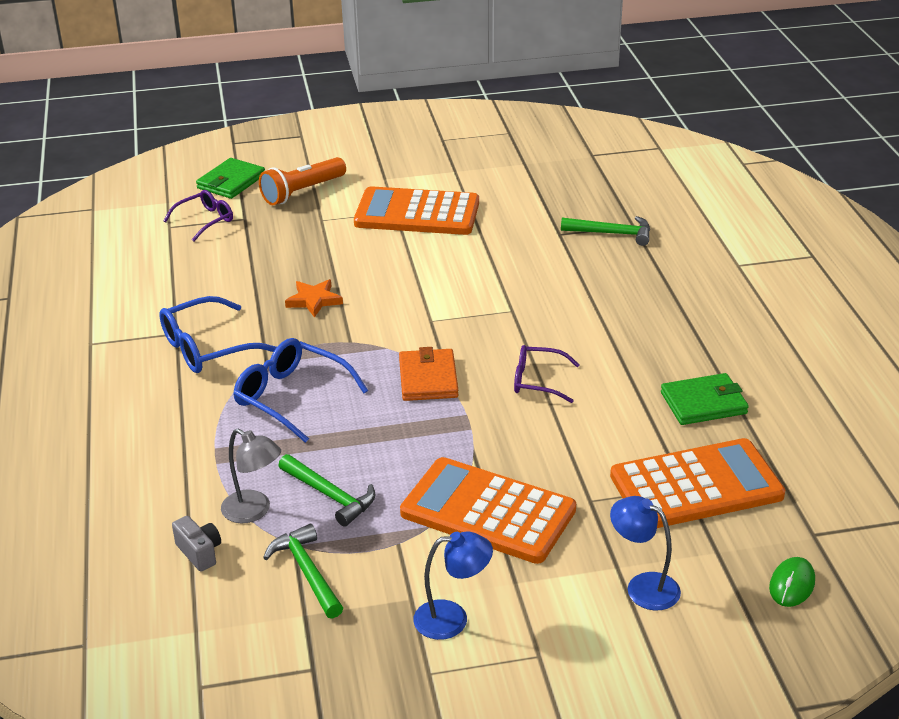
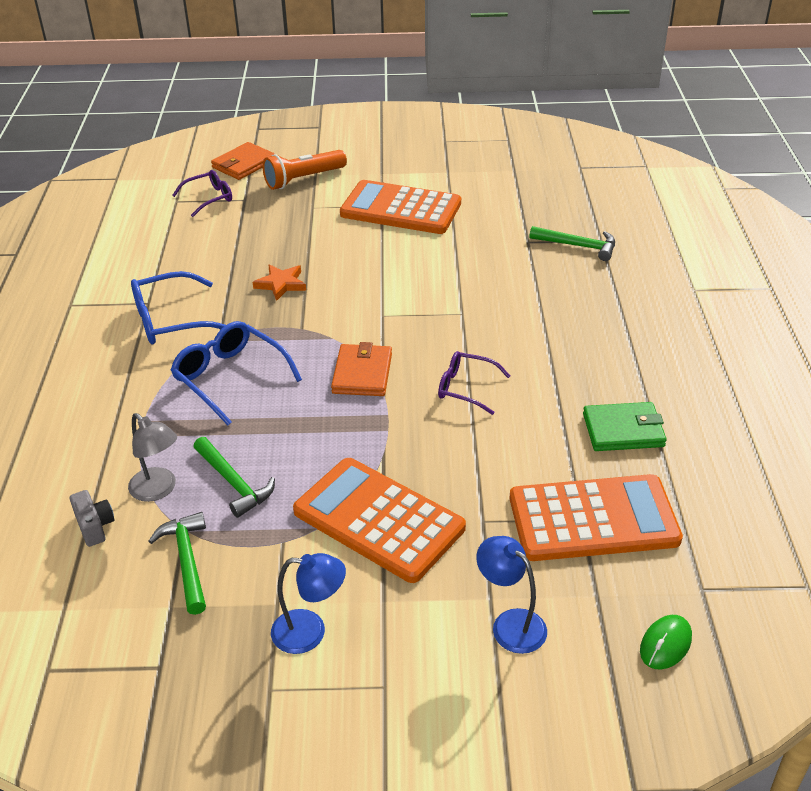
camera: 10 degrees right, 5 degrees up
green wallet [196,158,265,199] -> orange wallet [211,142,275,180]

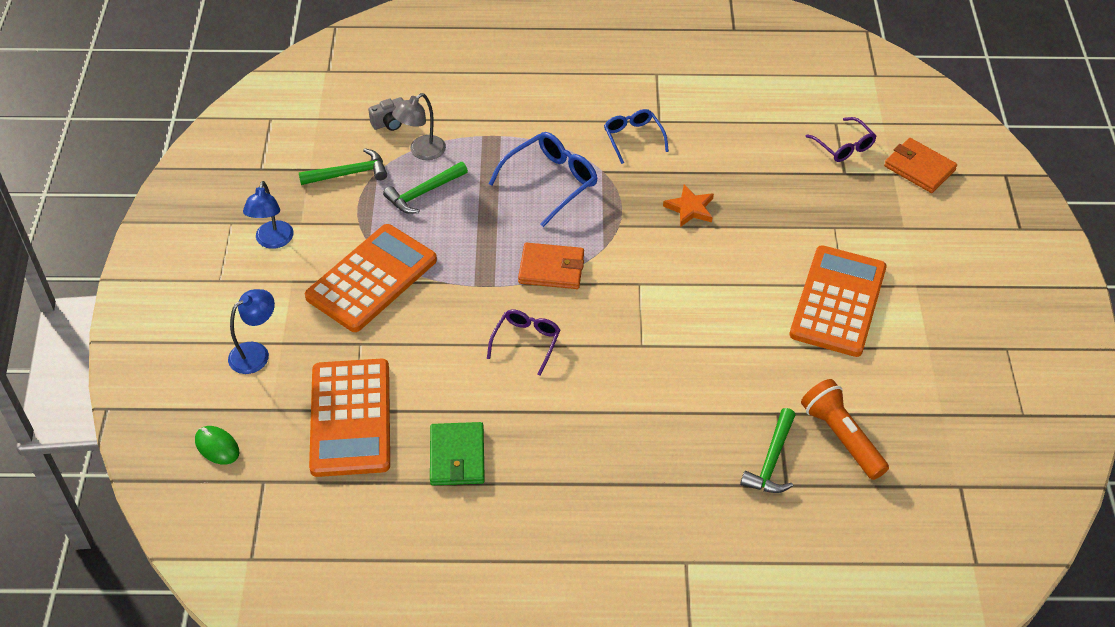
camera: 90 degrees right, 10 degrees up
blue glasses [131,271,226,344] -> blue glasses [604,109,669,164], size x0.65
orange flashlight [262,150,347,190] -> orange flashlight moved to [801,379,889,480]

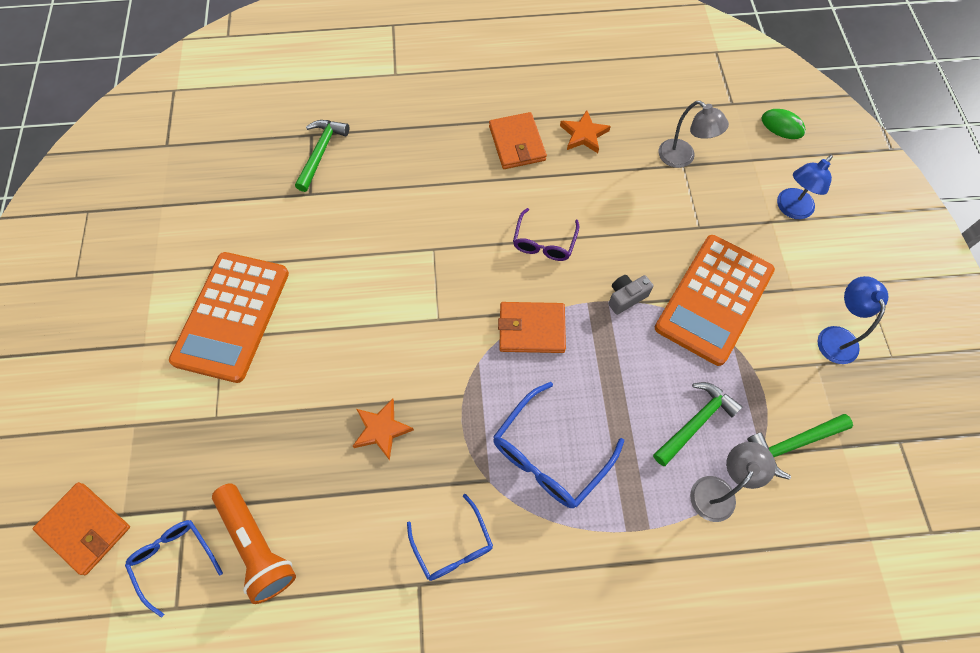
camera: 175 degrees right, 15 degrees up
orange calculator [309,359,390,477] -> grey lamp [659,101,729,168]
grey camera [368,97,404,131] -> grey camera moved to [608,275,654,315]
green wallet [430,422,485,486] -> orange star [560,110,611,153]
orange flashlight [801,379,889,480] -> orange flashlight moved to [212,483,296,604]
purple glasses [805,117,876,162] -> blue glasses [125,520,223,618]
none -> orange wallet [489,112,547,169]

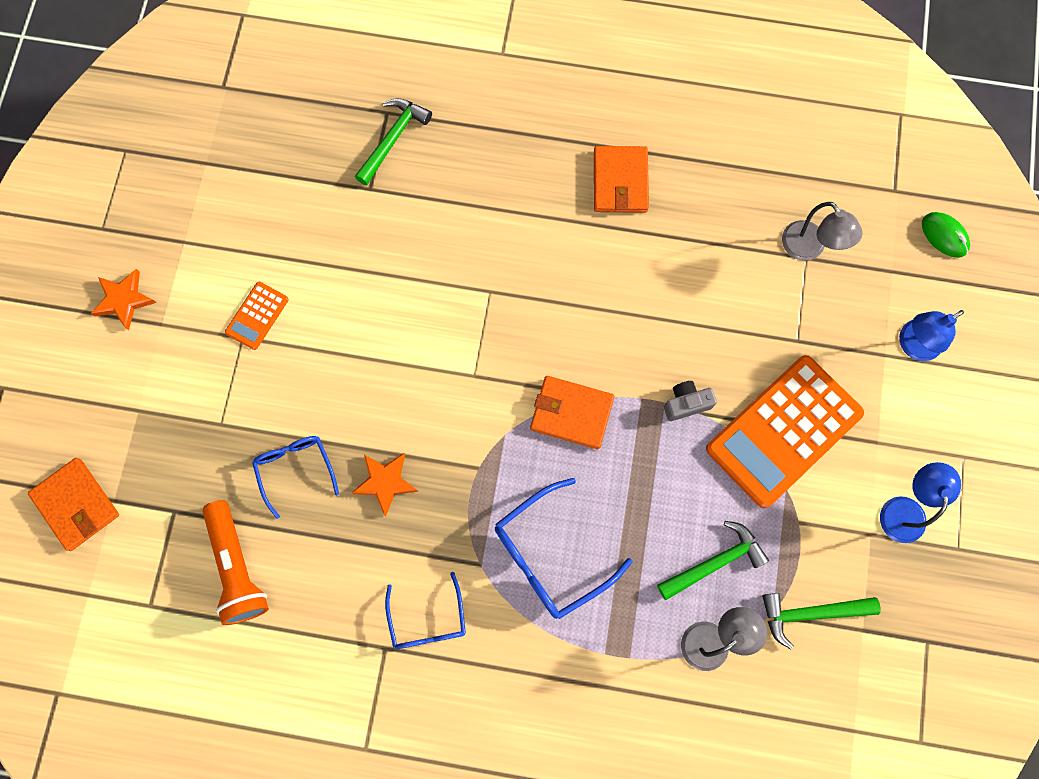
camera: 15 degrees right, 10 degrees up
blue glasses [125,520,223,618] -> blue glasses moved to [252,436,339,519]
orange calculator [169,252,289,383] -> orange calculator [225,282,289,350], size x0.45
purple glasses [513,208,579,261] -> none
orange star [560,110,611,153] -> orange star moved to [91,269,156,330]

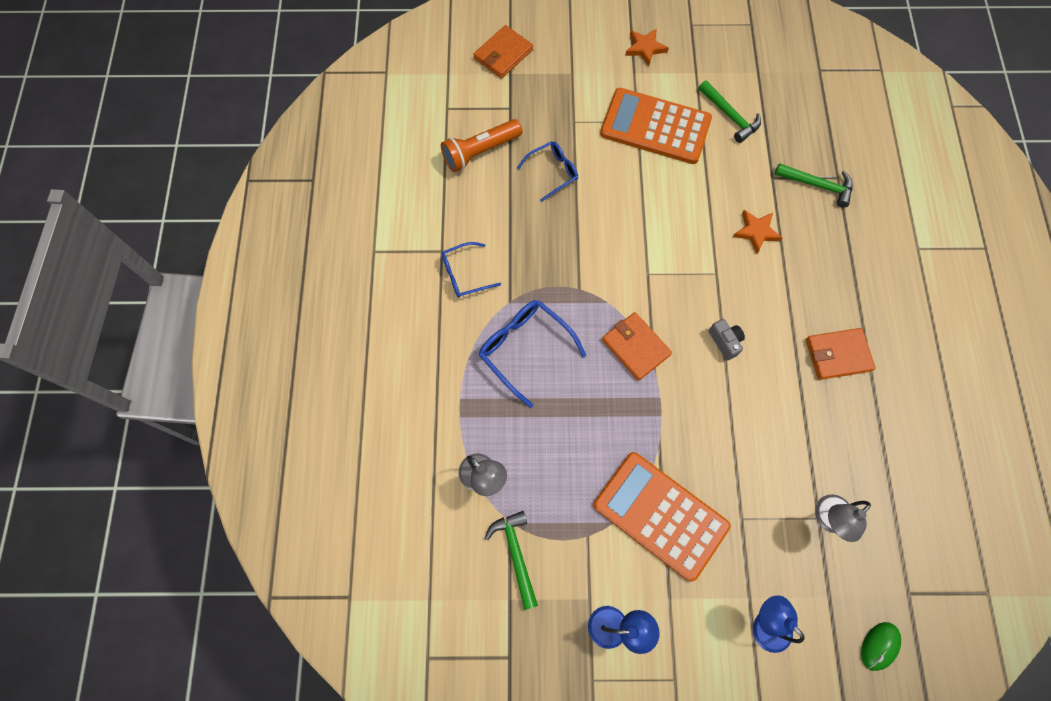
camera: 80 degrees right, 5 degrees down
orange calculator [225,282,289,350] -> orange calculator [600,88,712,164], size x2.23
orange star [352,453,418,516] -> orange star moved to [733,210,782,254]
orange wallet [530,376,614,449] -> orange wallet turned 45 degrees counterclockwise [602,312,672,381]
green hammer [657,521,769,600] -> green hammer moved to [699,80,761,143]
grey camera [664,381,717,421] -> grey camera moved to [709,319,745,360]

